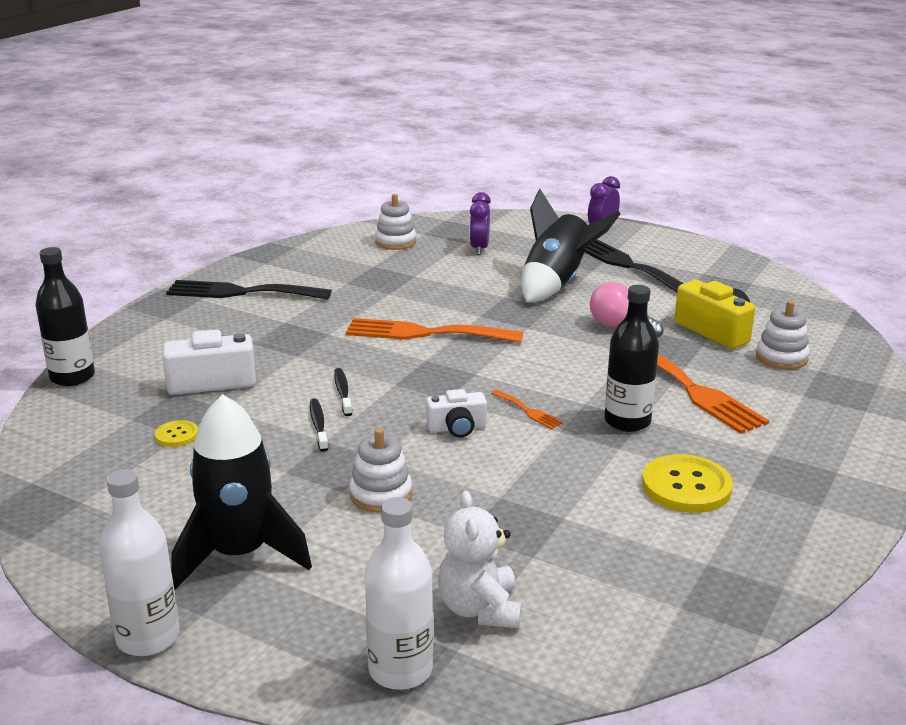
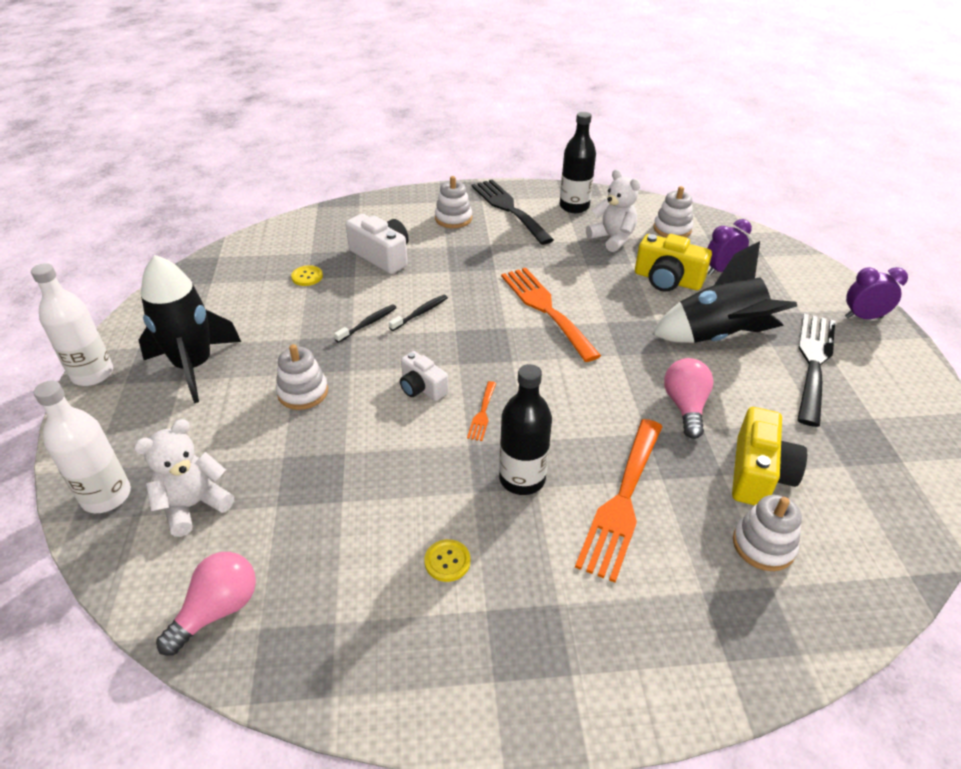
camera: 55 degrees right, 15 degrees up
black bottle [36,247,95,386] -> black bottle moved to [560,112,596,213]
yellow button [642,454,733,513] -> yellow button [424,539,470,582], size x0.52
none -> pink light bulb [156,552,256,656]
none -> white stacking toy [435,176,472,228]
none -> white teddy bear [586,169,640,252]
none -> yellow camera [635,234,712,292]

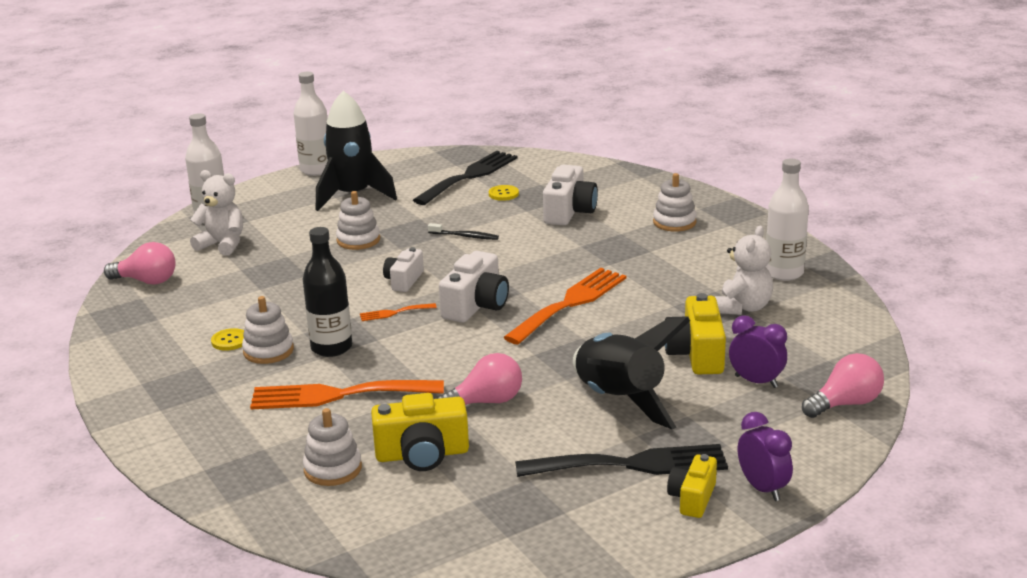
camera: 65 degrees right, 15 degrees down
black toothbrush [389,295,448,331] -> none
black fork [472,180,554,245] -> black fork moved to [413,151,518,205]
black bottle [560,112,596,213] -> white bottle [766,159,809,281]
white stacking toy [653,186,693,238] -> white stacking toy moved to [242,296,294,364]
none -> white camera [439,251,509,323]
none -> yellow camera [667,454,717,518]
none -> pink light bulb [802,353,884,418]

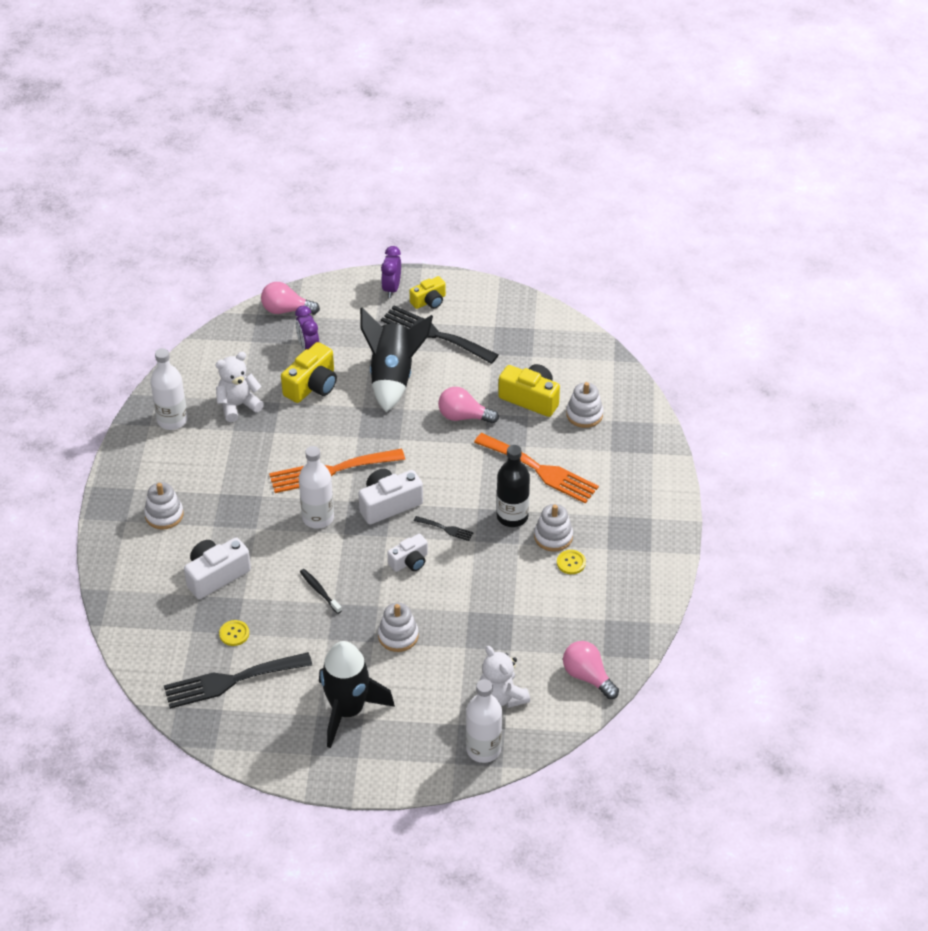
camera: 145 degrees left, 20 degrees up
white bottle [294,72,328,176] -> white bottle moved to [299,446,334,529]
orange fork [360,303,437,321] -> black fork [414,516,473,541]

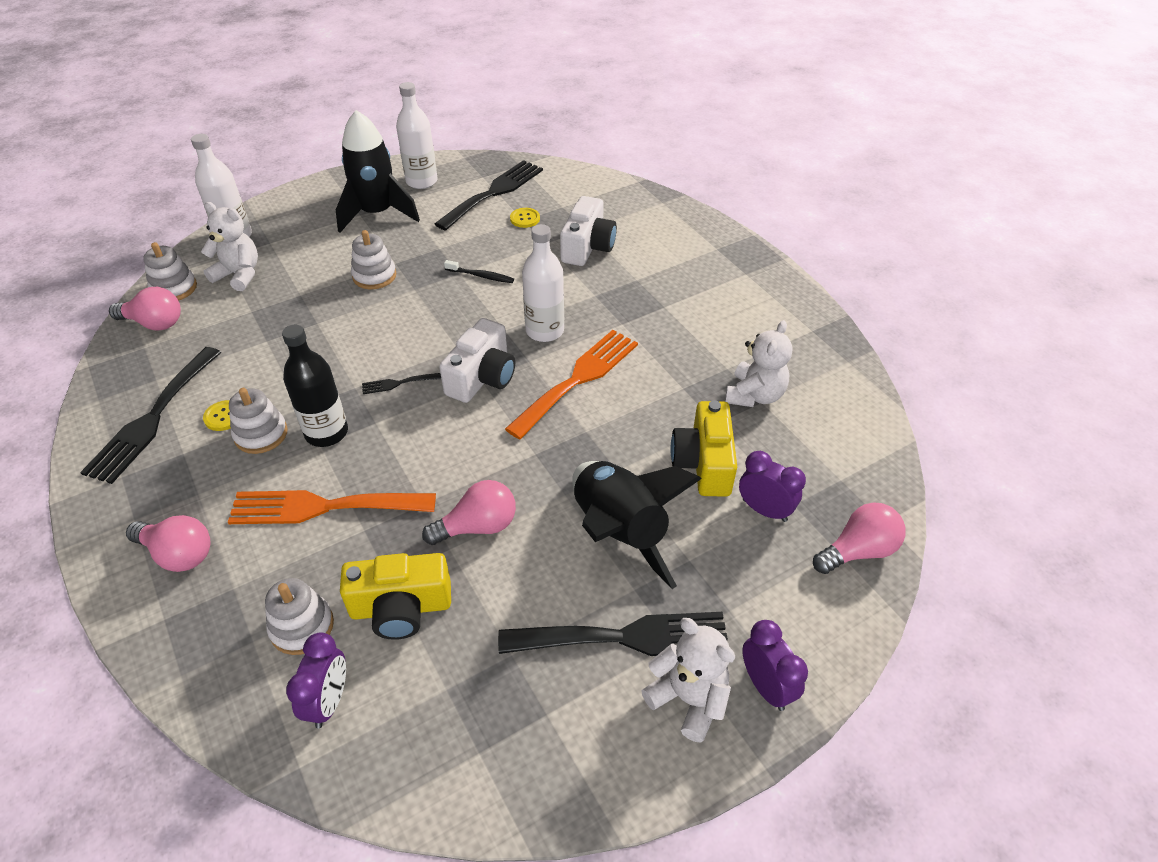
camera: 145 degrees right, 0 degrees up
white stacking toy [144,482,184,530] -> white stacking toy moved to [143,242,197,301]
white bottle [151,348,188,430] -> white bottle moved to [396,82,438,189]
white camera [387,534,428,572] -> none
yellow camera [410,276,446,309] -> white teddy bear [641,618,735,743]
none -> black fork [80,347,221,484]
none -> pink light bulb [126,515,211,572]
none -> purple clock [286,632,346,728]

